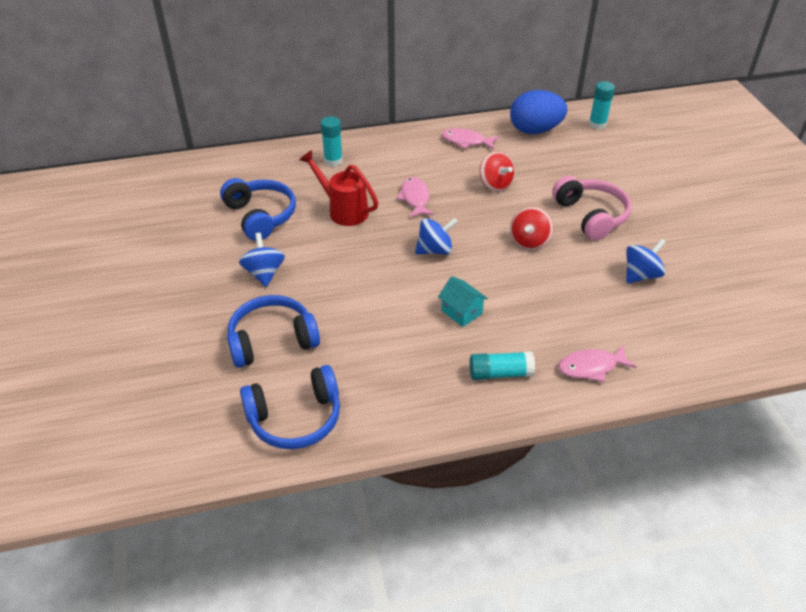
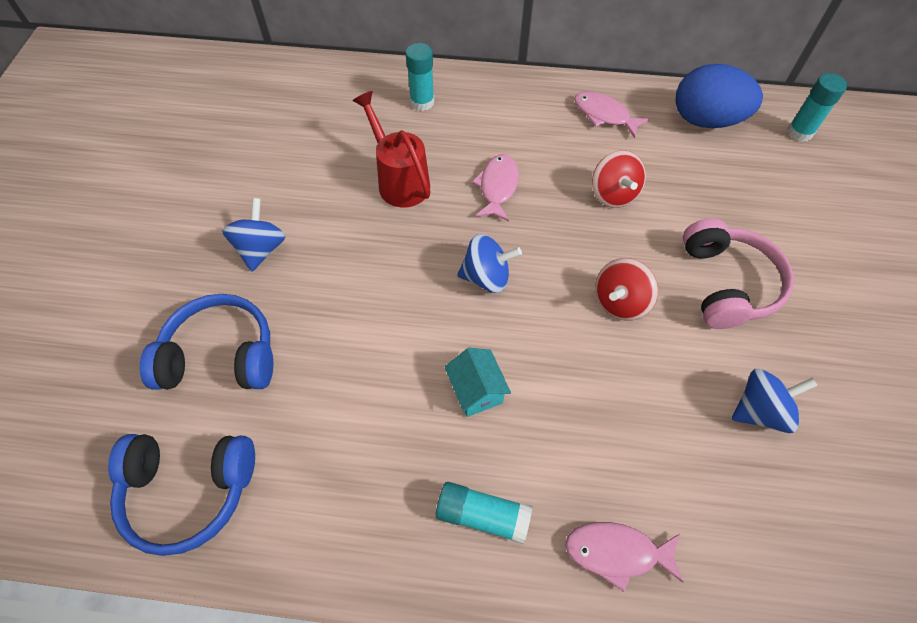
camera: 20 degrees right, 15 degrees up
blue headphones [220,178,296,241] -> none

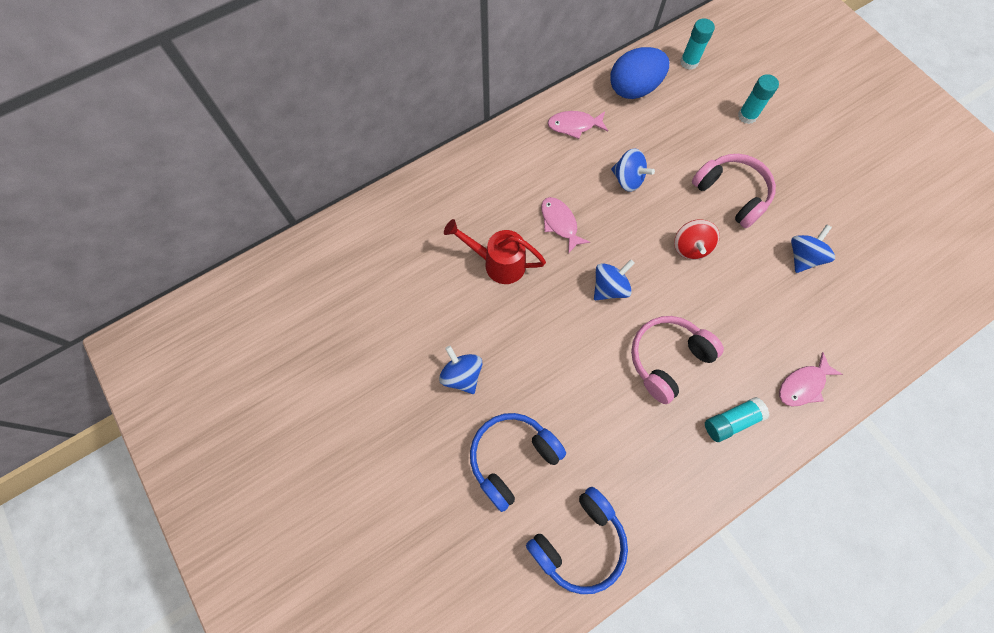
camera: 40 degrees left, 10 degrees up
turquoise glue stick [405,43,434,111] -> turquoise glue stick moved to [738,74,779,124]
turquoise house [445,348,511,417] -> pink headphones [631,316,724,404]
red spinning top [592,150,646,208] -> blue spinning top [611,148,655,192]

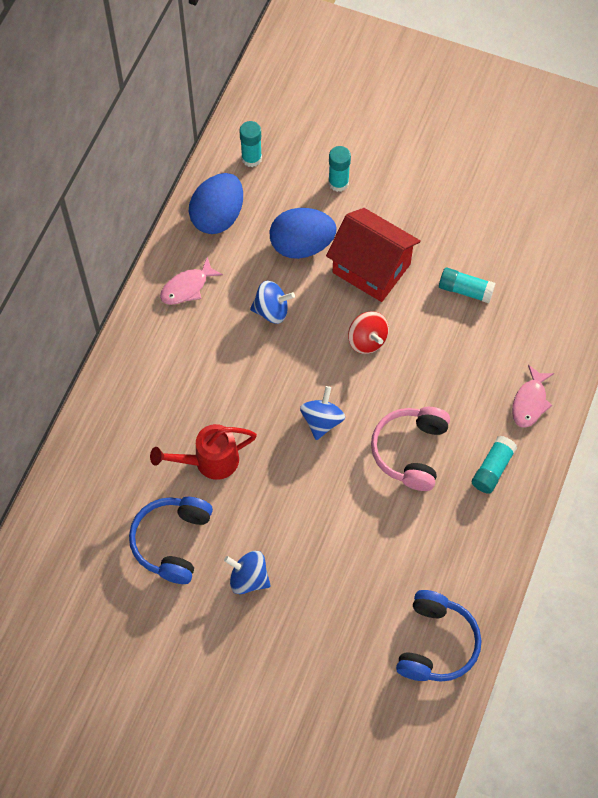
camera: 35 degrees left, 5 degrees down
blue headphones [470,413,566,512] -> blue headphones moved to [129,497,213,584]
pink fish [541,197,590,254] -> none
pink headphones [692,154,776,228] -> red house [326,208,421,302]
blue spinning top [791,224,835,273] -> turquoise glue stick [439,267,496,303]
none -> blue egg [270,208,336,259]

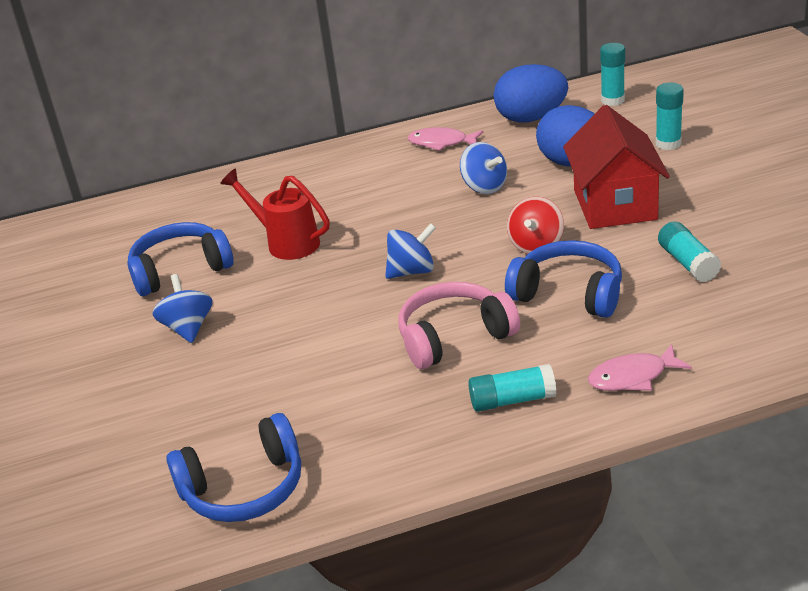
camera: 55 degrees right, 30 degrees down
none -> blue headphones [505,240,622,318]

